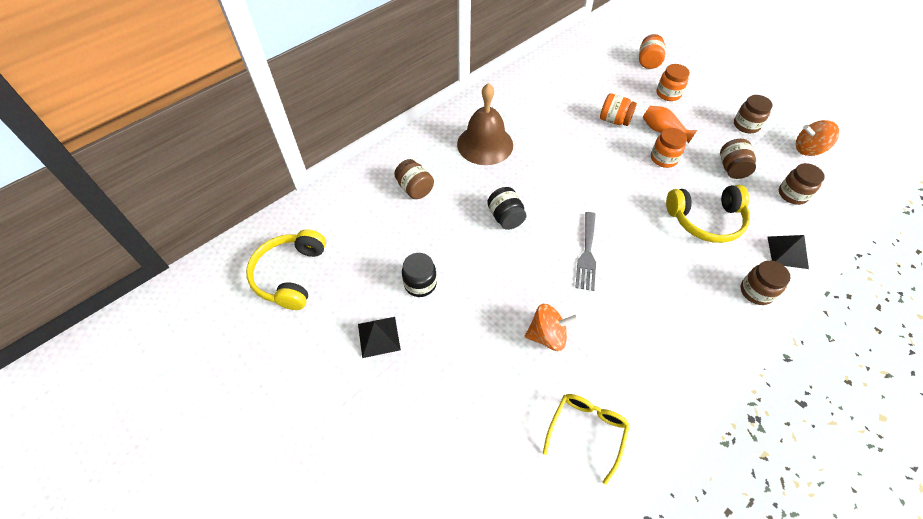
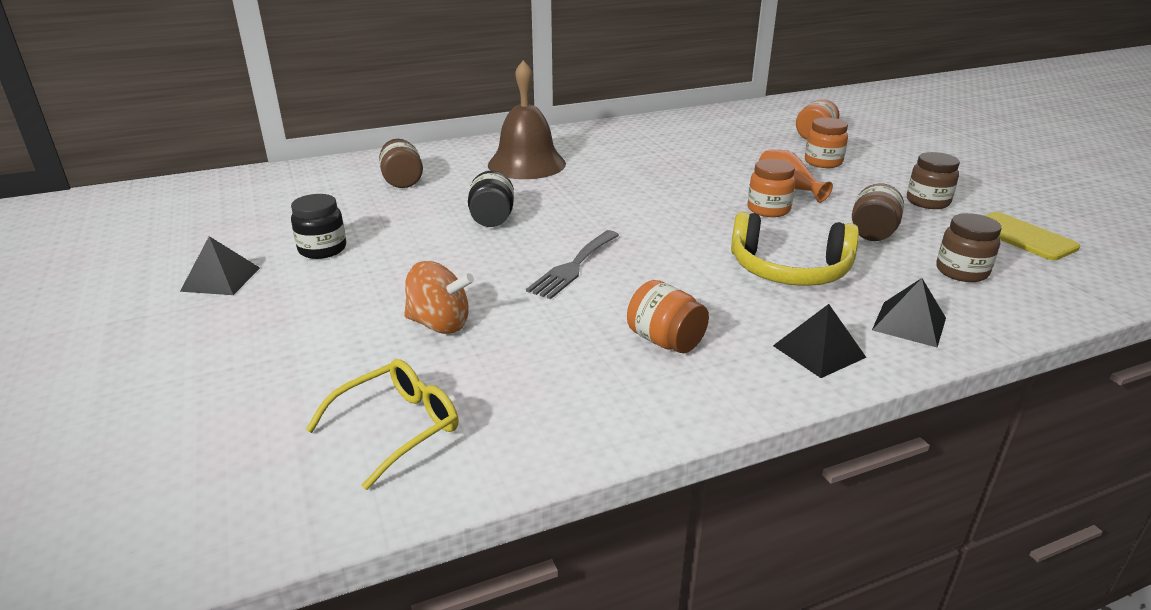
camera: 20 degrees right, 25 degrees down
yellow headphones [246,229,326,310] -> none
orange jar [600,93,637,126] -> orange jar moved to [627,280,709,353]
brown jar [741,260,790,305] -> black pyramid [773,304,867,378]
orange spinning top [796,120,839,156] -> yellow phone [984,212,1080,260]

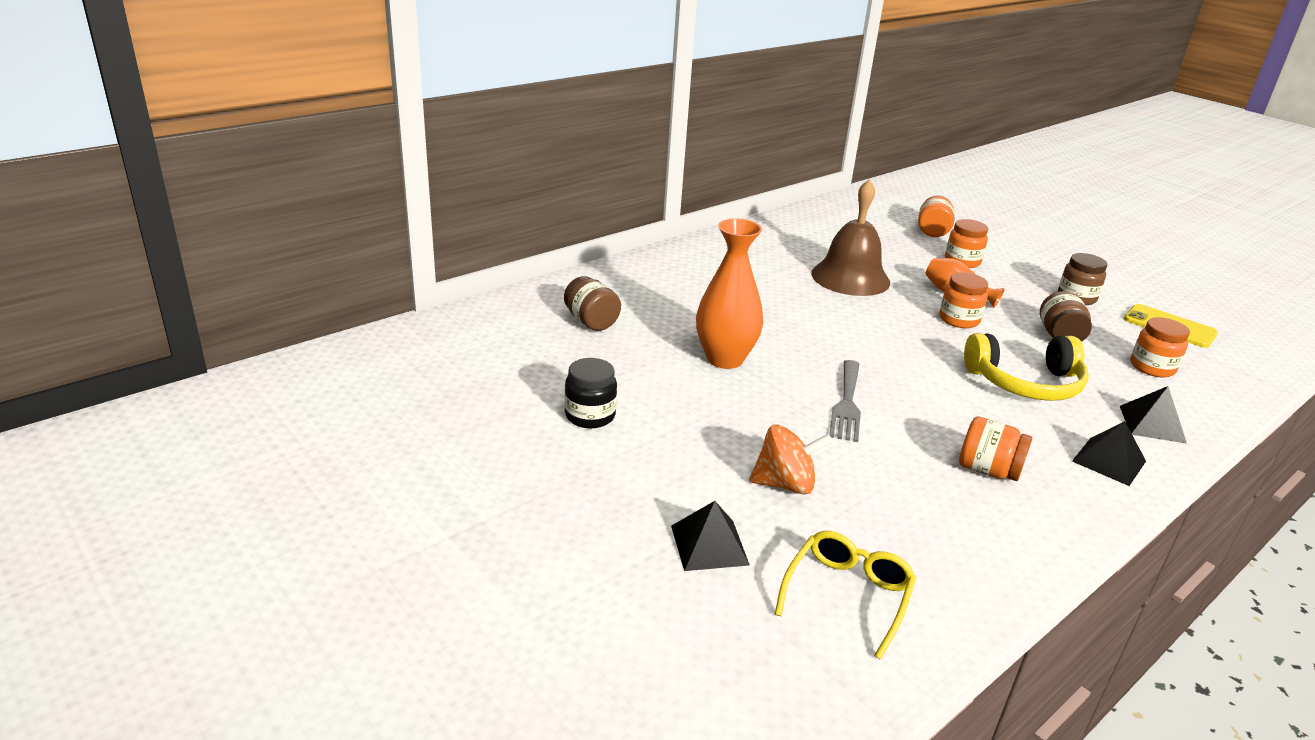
camera: 20 degrees left, 0 degrees up
black pyramid [180,236,260,295] -> black pyramid moved to [671,501,750,571]
black jar [468,171,514,227] -> orange vase [696,219,763,369]
brown bell [488,60,566,179] -> brown bell moved to [811,180,890,296]
brown jar [936,213,1002,282] -> orange jar [1131,317,1190,377]

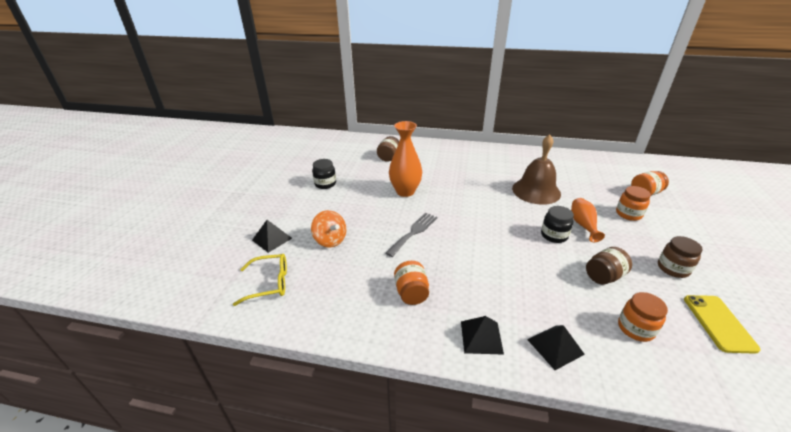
camera: 55 degrees right, 5 degrees up
grey fork [829,360,861,442] -> grey fork turned 150 degrees clockwise [385,213,437,257]
orange jar [939,273,988,328] -> black jar [541,206,574,243]
yellow headphones [964,333,1089,401] -> none

